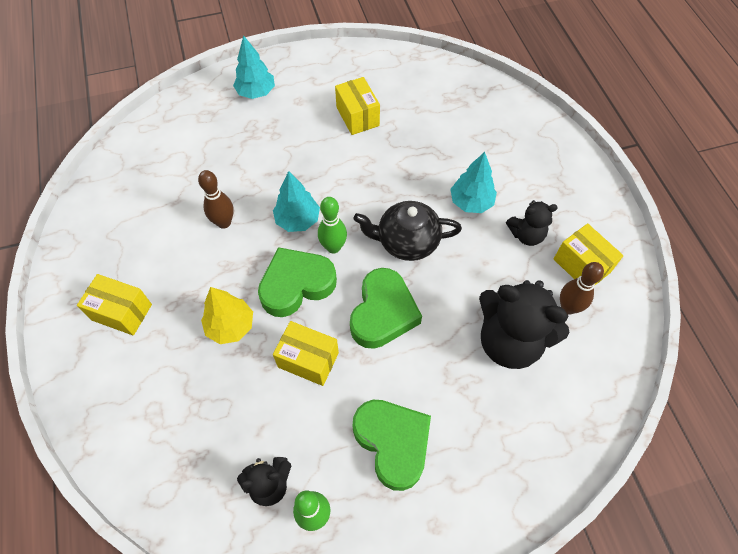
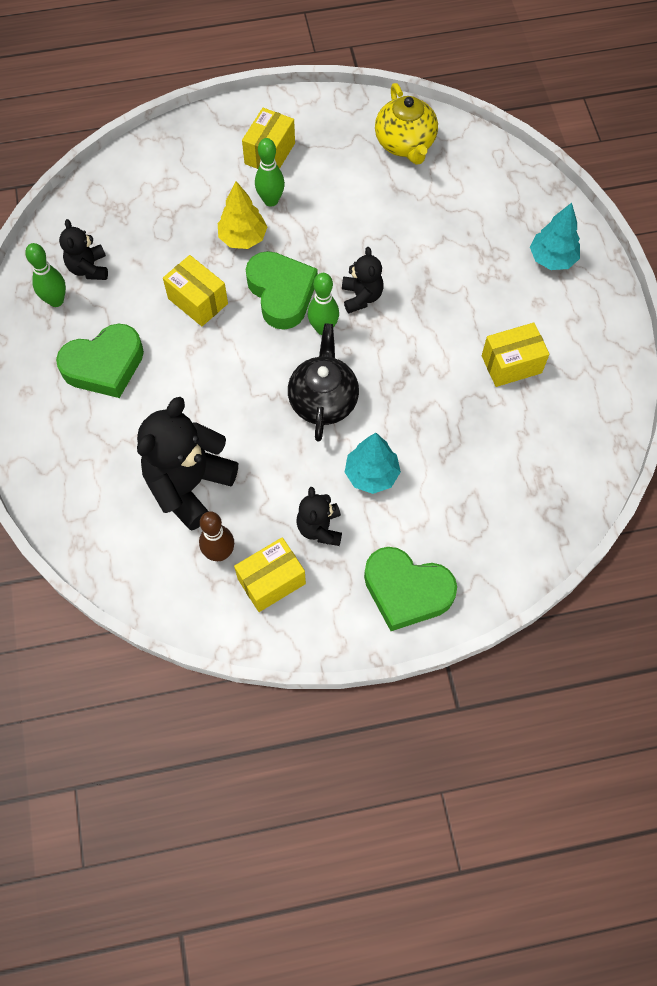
camera: 95 degrees right, 5 degrees up
brown bowling pin [198,170,234,229] -> none
turquoise tree [273,171,320,232] -> black teddy bear [342,247,384,313]
yellow box [273,321,339,386] -> yellow box turned 75 degrees counterclockwise [163,255,228,326]
green heart [350,268,422,349] -> green heart moved to [364,547,457,631]
none -> green bowling pin [255,138,285,207]
none -> yellow teapot [375,83,438,165]

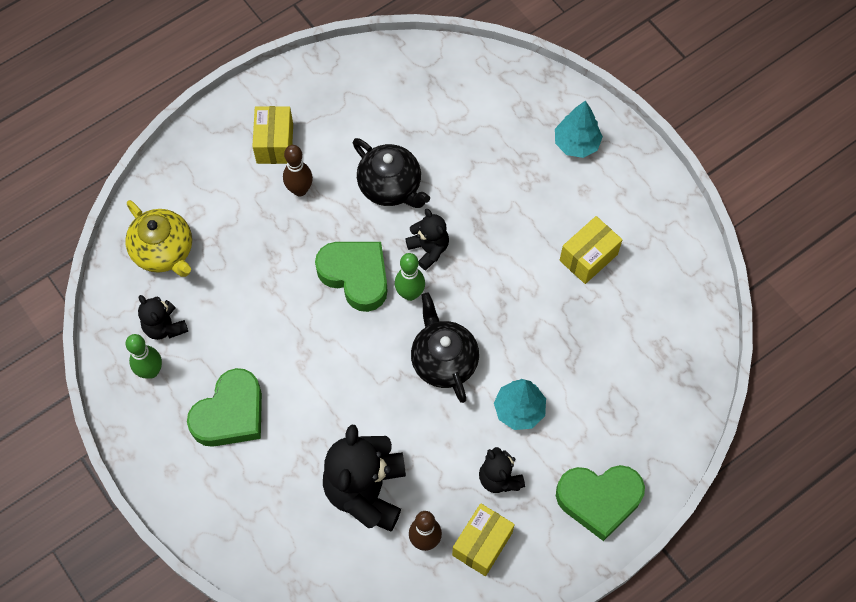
camera: 25 degrees left, 0 degrees up
yellow box [163,255,228,326] -> none
yellow tree [218,181,267,249] -> none
green bowling pin [255,138,285,207] -> brown bowling pin [283,145,313,196]
yellow teapot [375,83,438,165] -> yellow teapot moved to [125,200,192,277]
none -> black teapot [353,138,430,208]

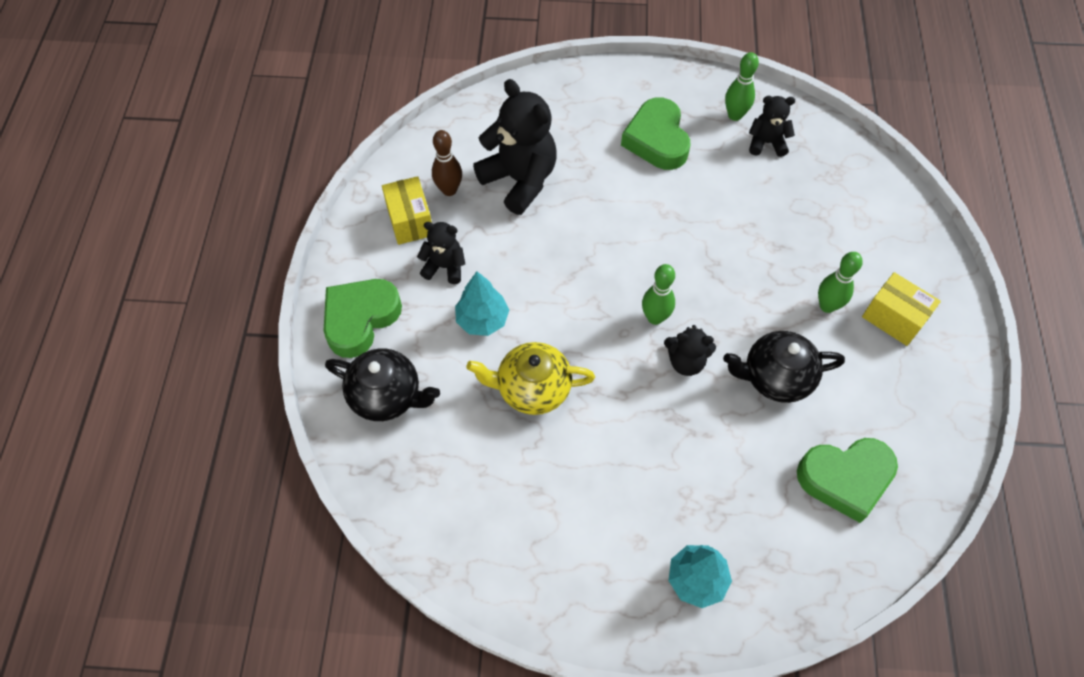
camera: 130 degrees right, 5 degrees down
yellow teapot [125,200,192,277] -> yellow teapot moved to [467,342,595,415]
brown bowling pin [283,145,313,196] -> green bowling pin [818,252,863,313]
green heart [315,242,387,312] -> green heart moved to [797,438,898,523]
black teapot [411,292,479,403] -> black teapot moved to [325,349,440,421]
yellow box [560,216,622,284] -> none

